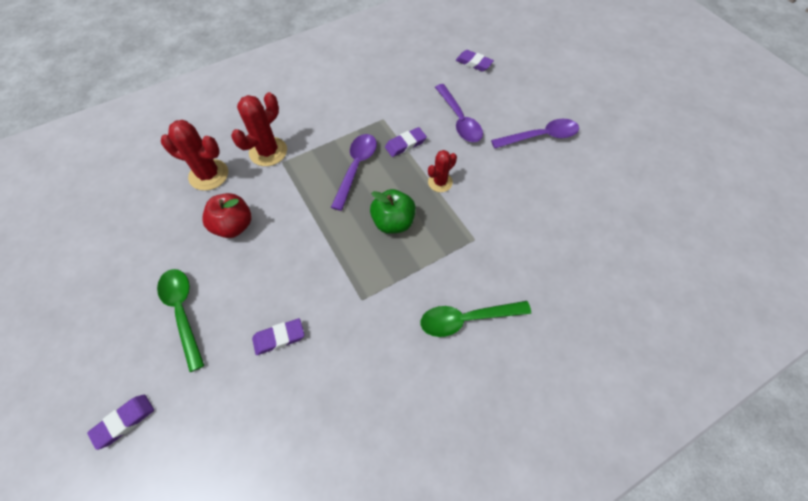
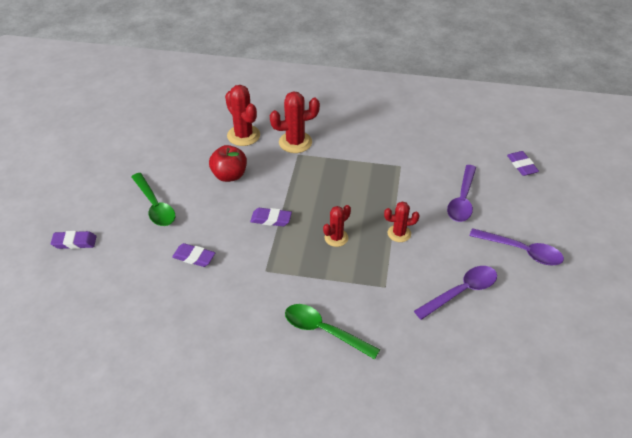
camera: 40 degrees right, 15 degrees down
green spoon [157,269,205,372] -> green spoon turned 135 degrees clockwise [131,173,175,226]
purple spoon [331,134,377,211] -> purple spoon moved to [414,266,497,320]
green apple [370,189,416,234] -> red cactus [323,205,351,247]
purple eraser [385,127,427,157] -> purple eraser moved to [250,208,292,226]

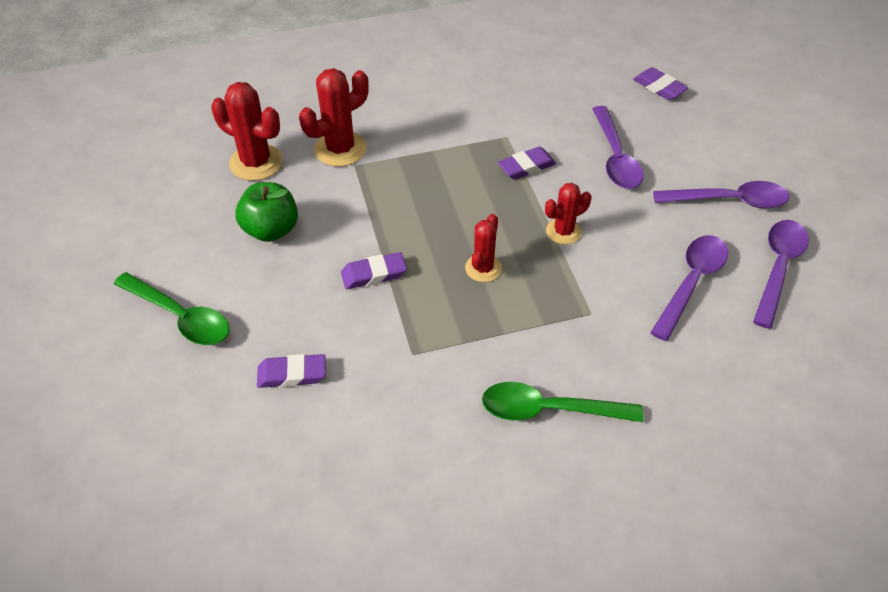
camera: 25 degrees left, 5 degrees up
purple eraser [51,231,97,249] -> purple eraser moved to [498,147,556,180]
red apple [209,145,247,182] -> green apple [235,182,298,242]
none -> purple spoon [753,220,809,329]

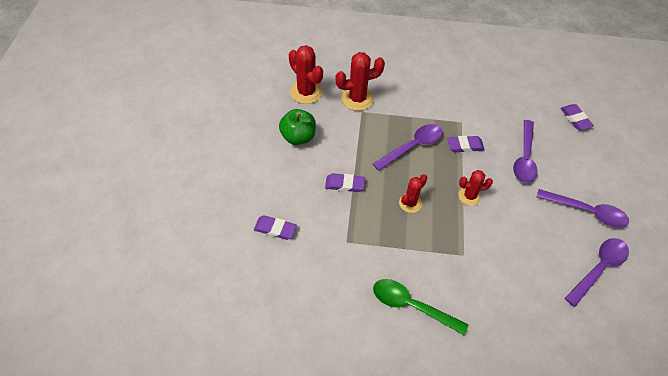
camera: 20 degrees right, 5 degrees up
green spoon [114,272,229,345] -> none
purple spoon [650,235,728,341] -> purple spoon moved to [373,124,443,171]

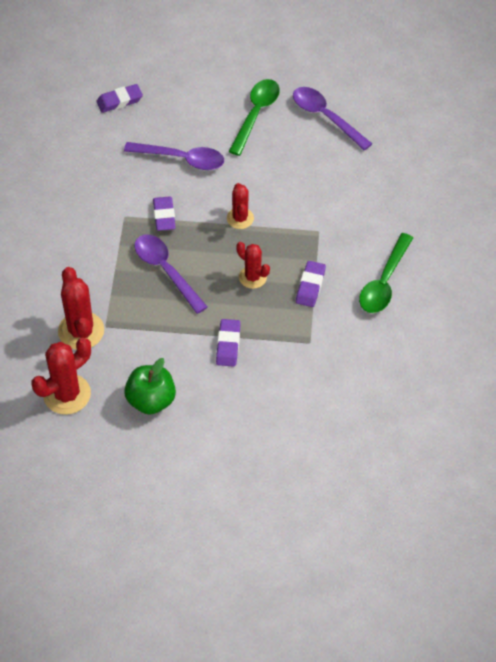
camera: 90 degrees left, 0 degrees up
purple eraser [254,215,297,240] -> purple eraser moved to [296,261,326,307]
purple spoon [537,189,629,228] -> green spoon [229,79,280,156]

